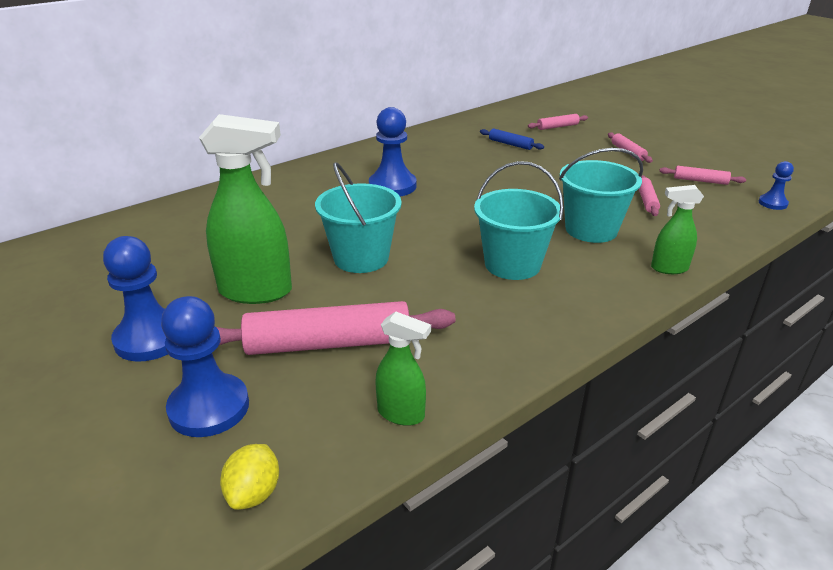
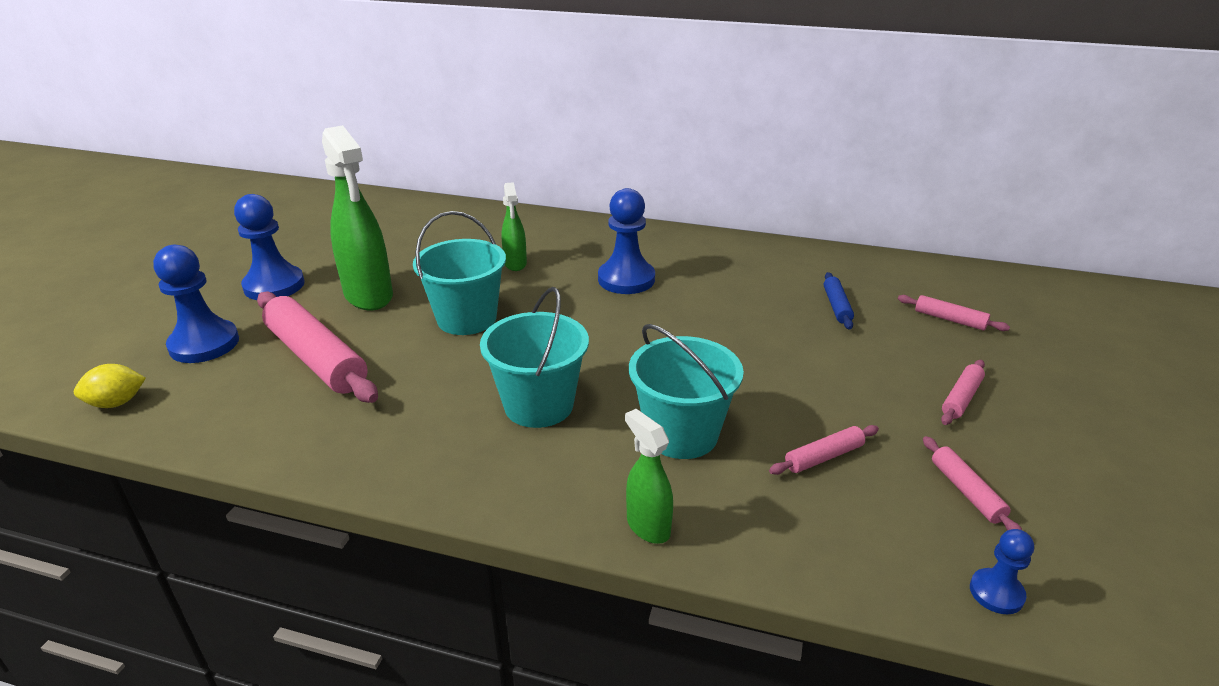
camera: 55 degrees right, 0 degrees up
green spray bottle [375,312,431,426] -> green spray bottle moved to [502,182,527,271]

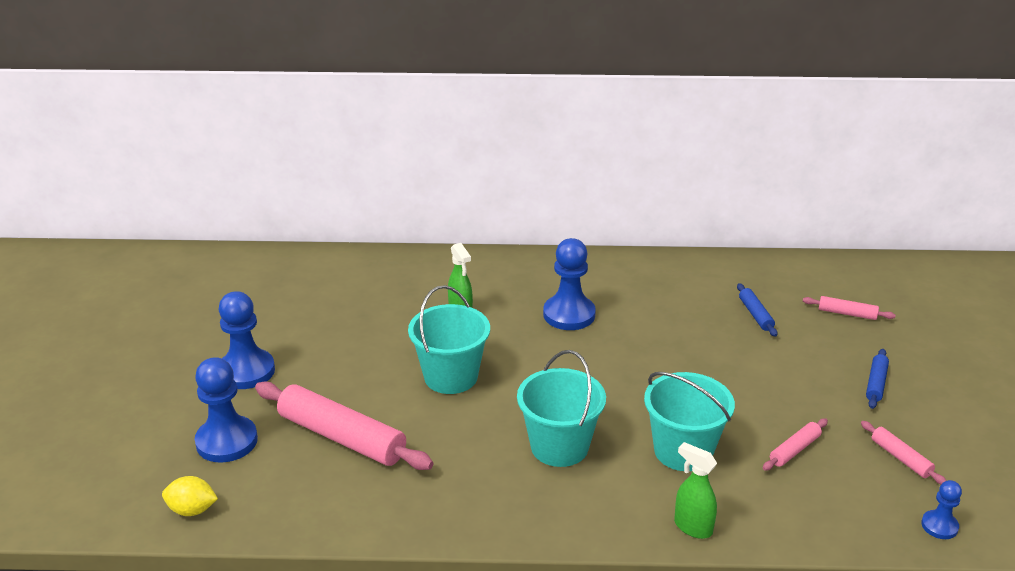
camera: 15 degrees left, 0 degrees up
yellow lemon [74,364,146,408] -> yellow lemon turned 45 degrees clockwise [162,476,218,516]
green spray bottle [322,125,393,311] -> none
pink rolling pin [941,360,985,425] -> blue rolling pin [866,349,889,409]

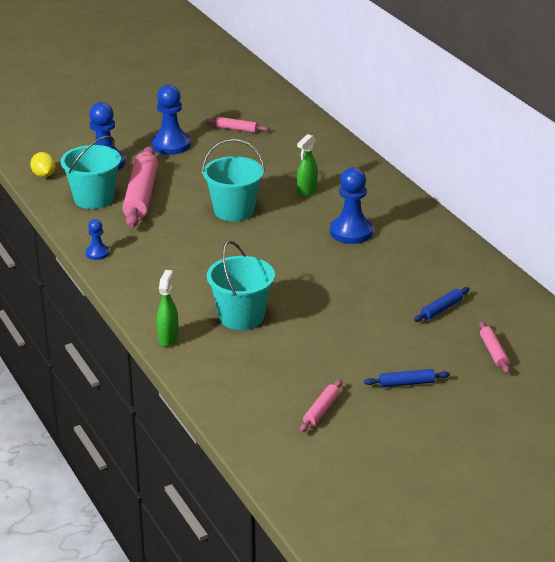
camera: 60 degrees right, 0 degrees up
turquoise bucket [517,350,606,467] -> turquoise bucket moved to [61,135,121,209]
pink rolling pin [763,418,828,471] -> pink rolling pin moved to [205,117,269,133]
blue pawn [921,480,962,539] -> blue pawn moved to [86,219,109,260]

